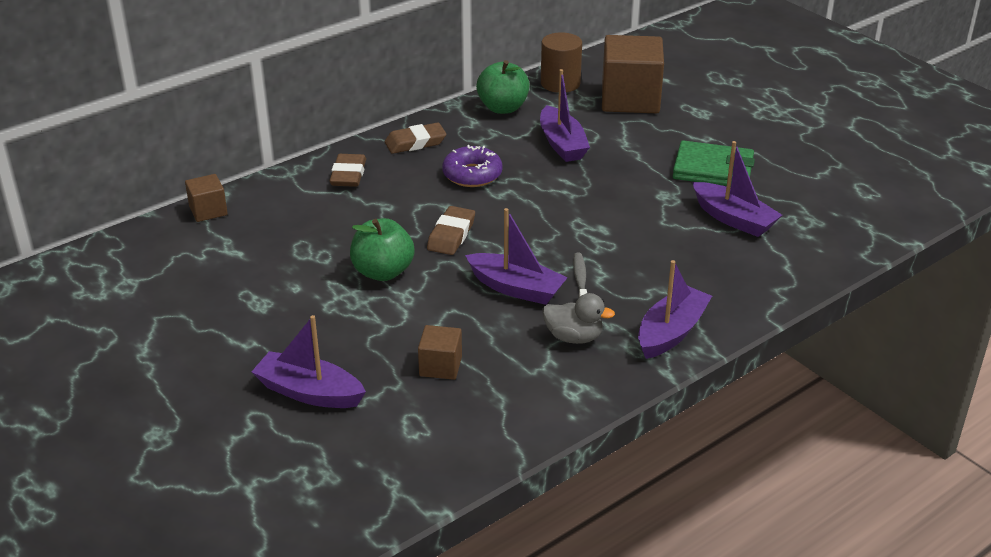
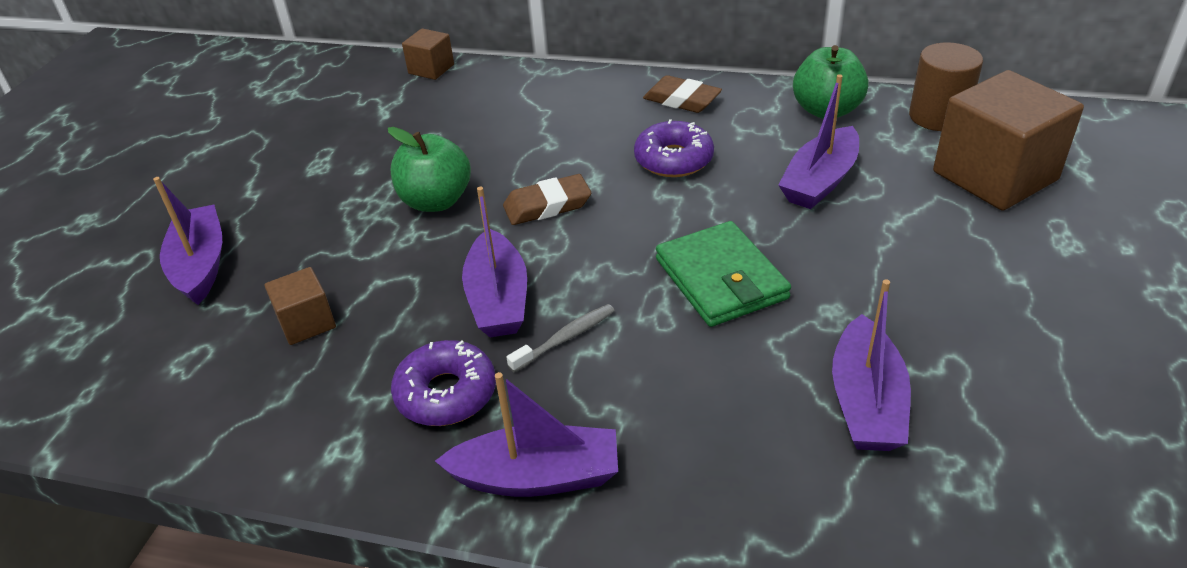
camera: 55 degrees right, 5 degrees up
brown eraser [329,154,366,187] -> none
grey duck [543,293,615,344] -> purple donut [391,340,496,426]
green wallet [673,140,755,186] -> green wallet moved to [656,221,791,327]

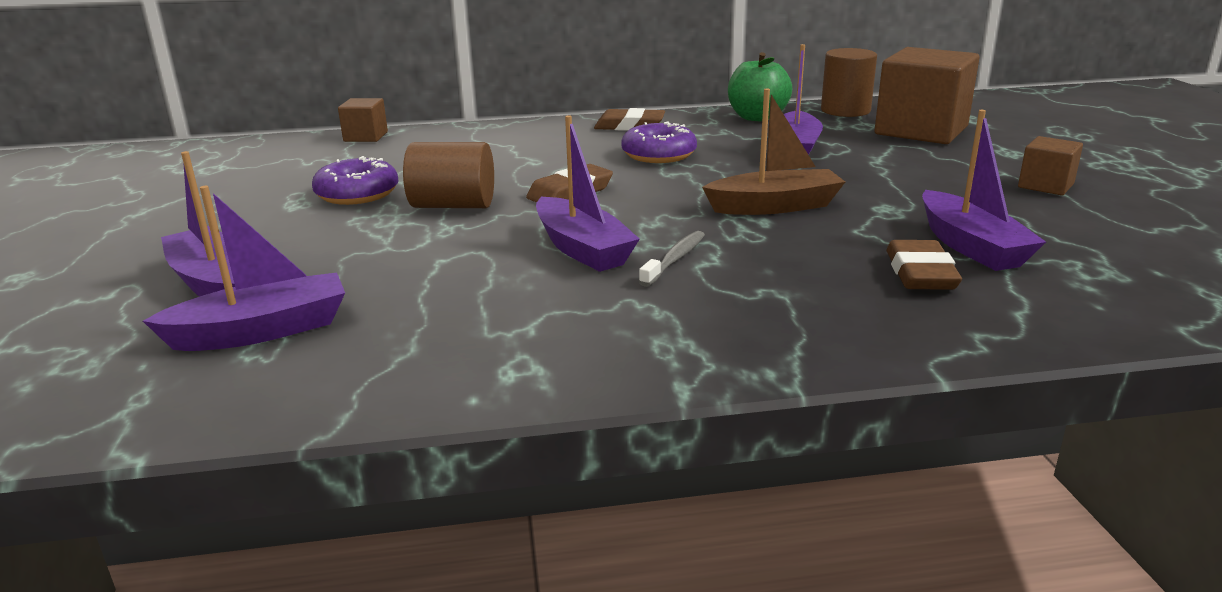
camera: 25 degrees left, 15 degrees down
brown cube [265,267,336,345] -> brown cube moved to [1018,136,1083,195]
green apple [388,127,471,212] -> brown cylinder [403,142,494,208]
purple donut [391,340,496,426] -> purple donut moved to [312,156,399,205]
purple boat [435,372,618,497] -> purple boat moved to [143,186,345,351]
green wallet [656,221,791,327] -> brown boat [702,88,845,215]
none -> brown eraser [886,240,962,290]

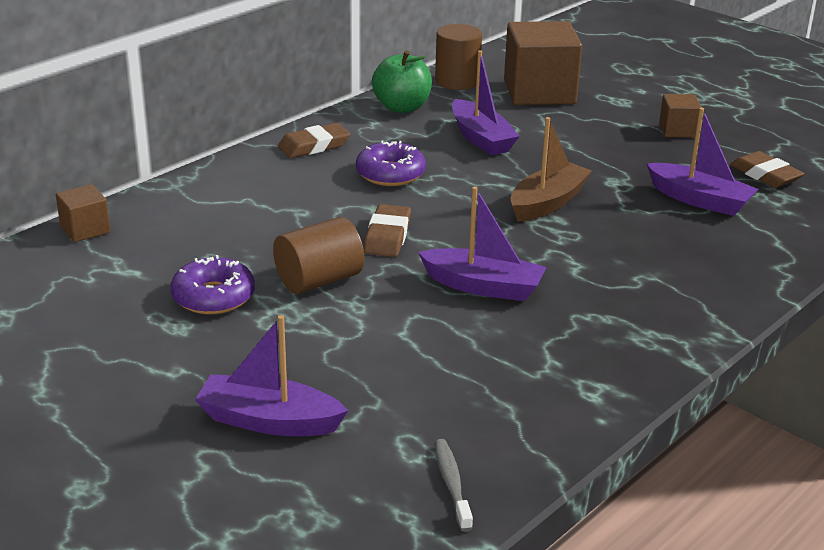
camera: 40 degrees left, 5 degrees up
purple boat [143,186,345,351] -> none
grey toothbrush [639,231,705,287] -> grey toothbrush moved to [435,439,473,532]
brown eraser [886,240,962,290] -> brown eraser moved to [730,151,804,188]

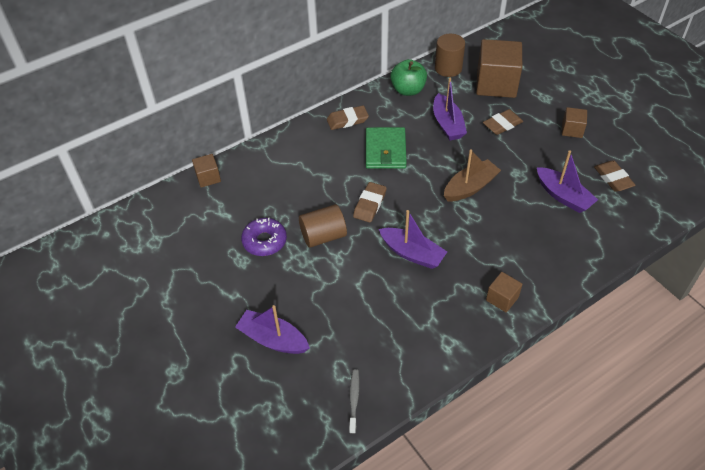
camera: 15 degrees right, 20 degrees up
purple donut [356,140,426,186] -> green wallet [366,127,407,169]
none -> brown eraser [483,109,523,135]
none -> brown cube [486,272,523,313]

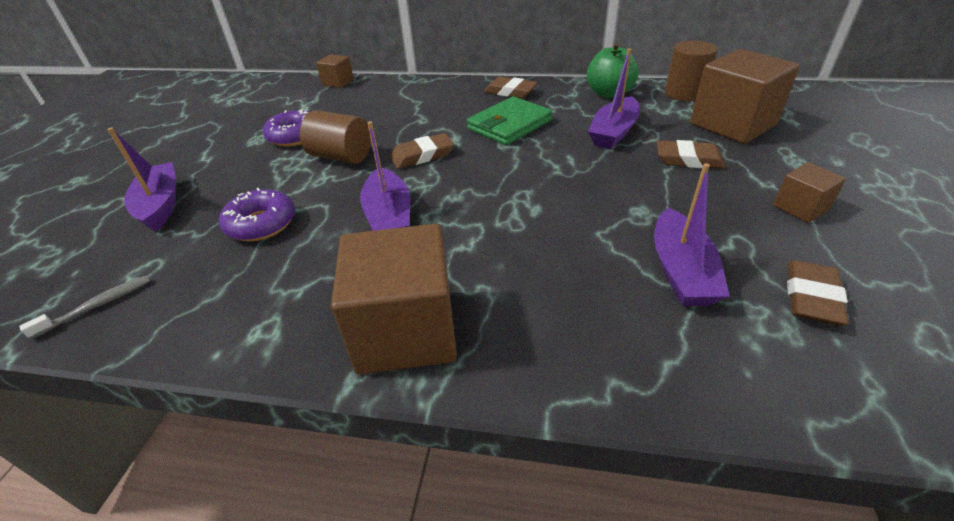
camera: 45 degrees right, 10 degrees down
brown boat [444,149,501,202] -> none
brown cube [486,272,523,313] -> brown cube [331,224,457,374], size x2.05
none -> purple donut [219,188,295,241]

